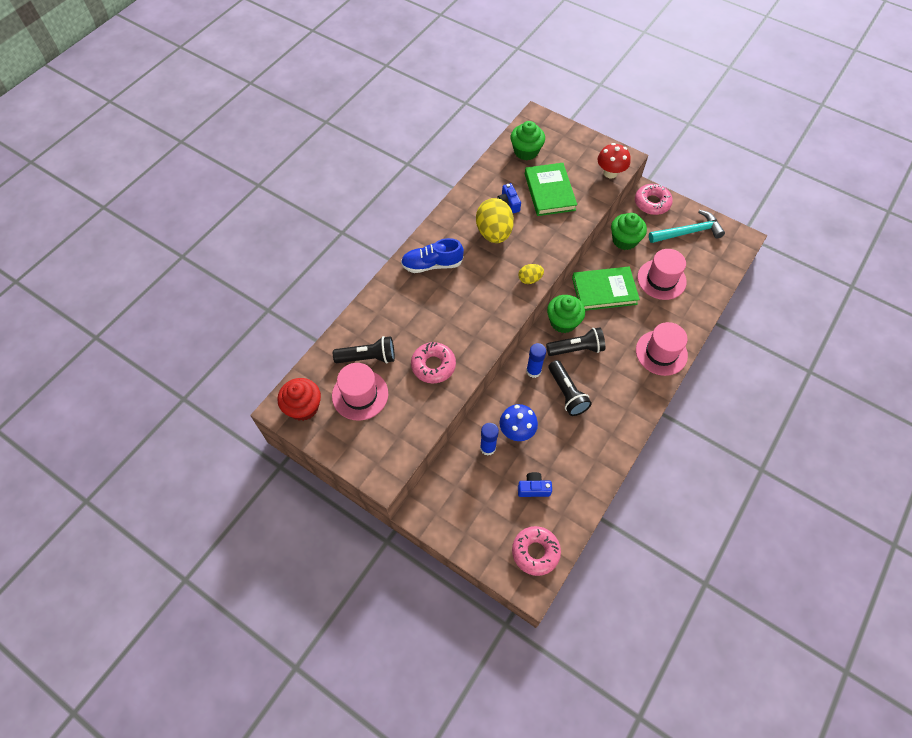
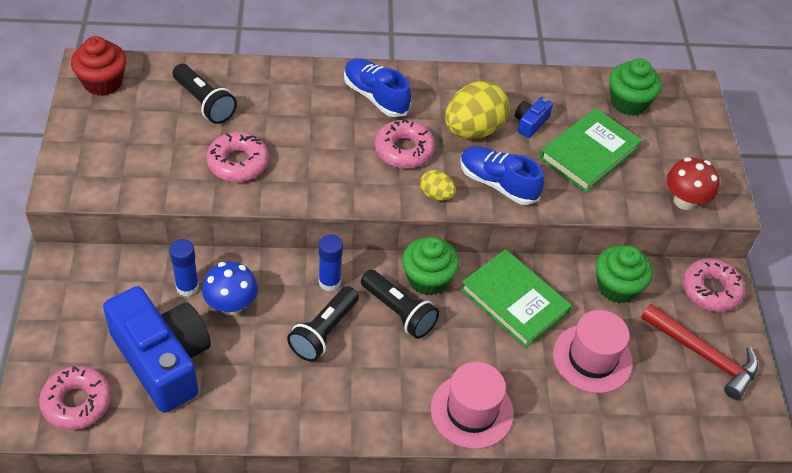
camera: 50 degrees right, 10 degrees down
pink hat [332,363,388,421] -> none
blue camera [518,472,552,497] -> blue camera [103,286,211,413], size x2.43
turquoise hammer [649,210,725,243] -> red hammer [641,304,758,400]
none -> pink donut [375,119,435,169]
none -> blue shoe [460,146,544,205]

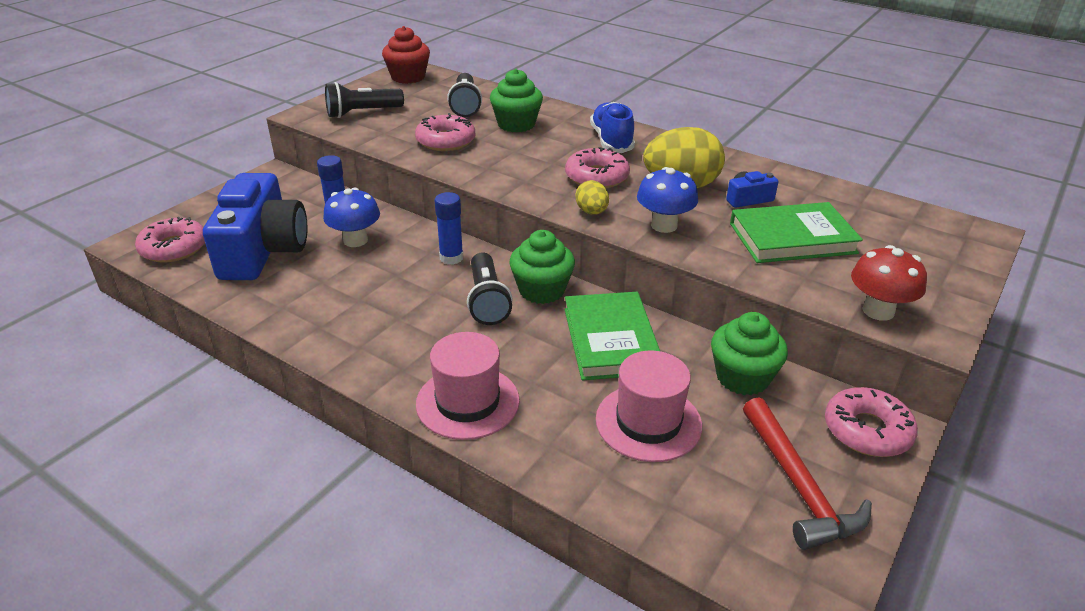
camera: 40 degrees right, 15 degrees down
black flashlight [287,286,359,362] -> black flashlight moved to [325,82,404,118]
blue shoe [460,146,544,205] -> blue mushroom [637,167,698,233]
green cupcake [609,58,662,116] -> green cupcake moved to [490,69,543,132]

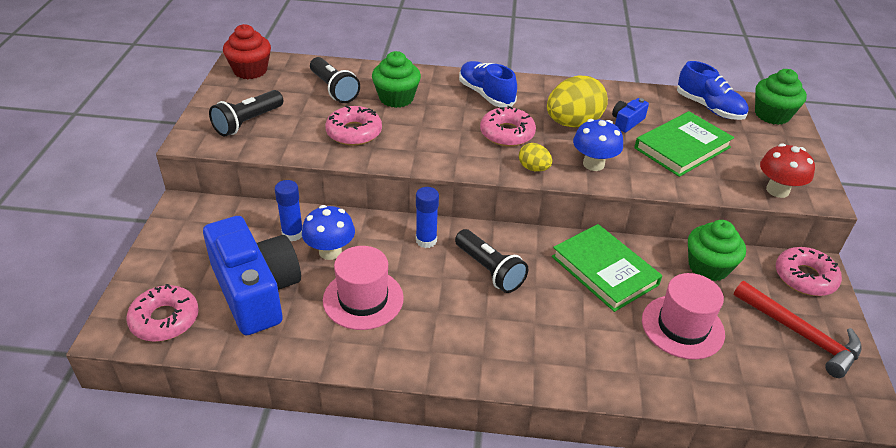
camera: 30 degrees left, 5 degrees up
pink hat [416,332,520,440] -> pink hat moved to [323,246,404,330]
green cupcake [509,230,575,304] -> green cupcake moved to [755,69,807,125]
none -> blue shoe [677,61,748,120]

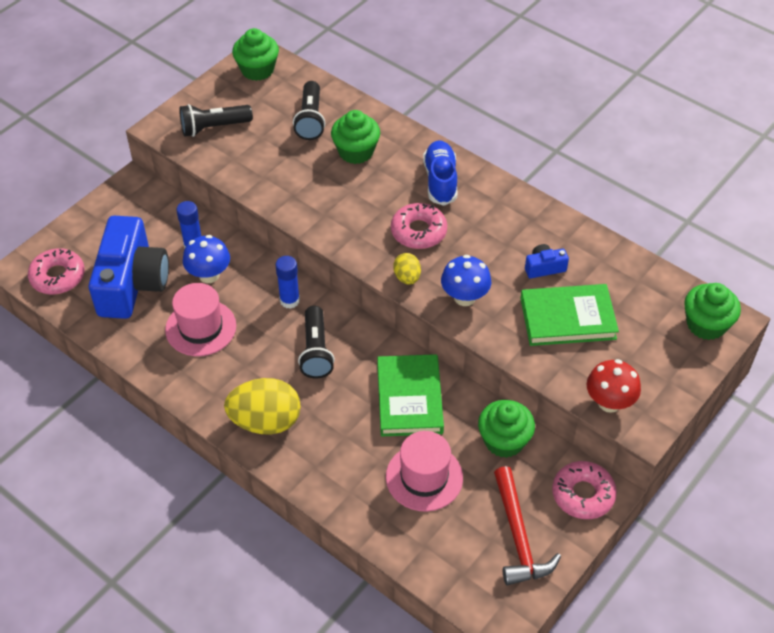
camera: 35 degrees right, 10 degrees up
red cupcake [223,24,271,79] -> green cupcake [232,28,279,81]
pink donut [325,105,382,146] -> none
yellow egg [547,76,608,127] -> yellow egg moved to [224,378,301,434]
blue shoe [677,61,748,120] -> none

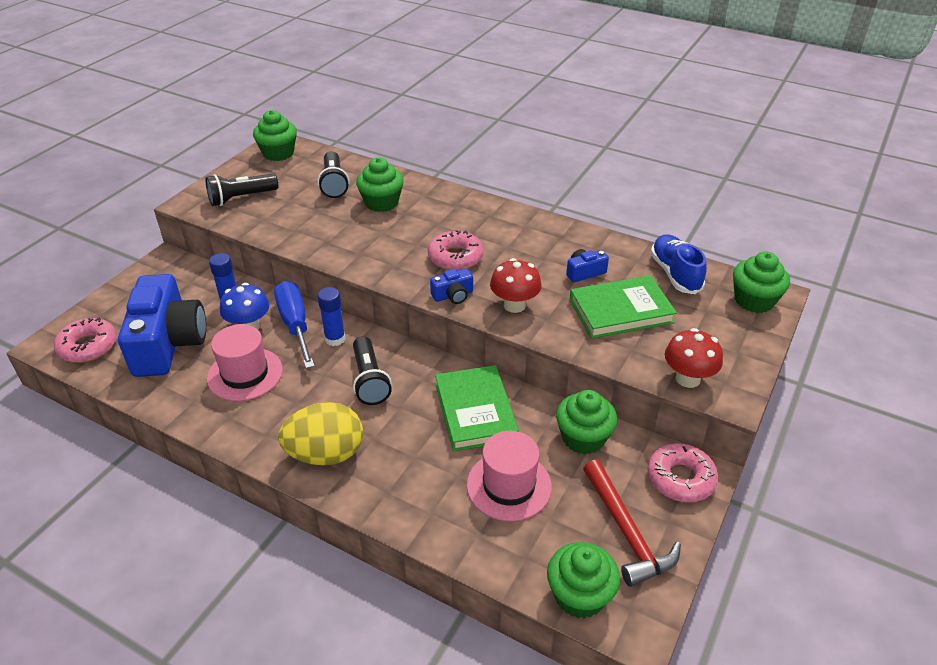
camera: 10 degrees left, 10 degrees down
yellow egg [393,253,421,285] -> blue camera [430,269,473,304]
blue shoe [423,141,457,206] -> blue shoe moved to [651,234,707,294]
blue mushroom [441,255,491,306] -> red mushroom [490,258,542,313]
none -> blue screwdriver [274,281,314,368]
none -> green cupcake [547,542,620,619]

